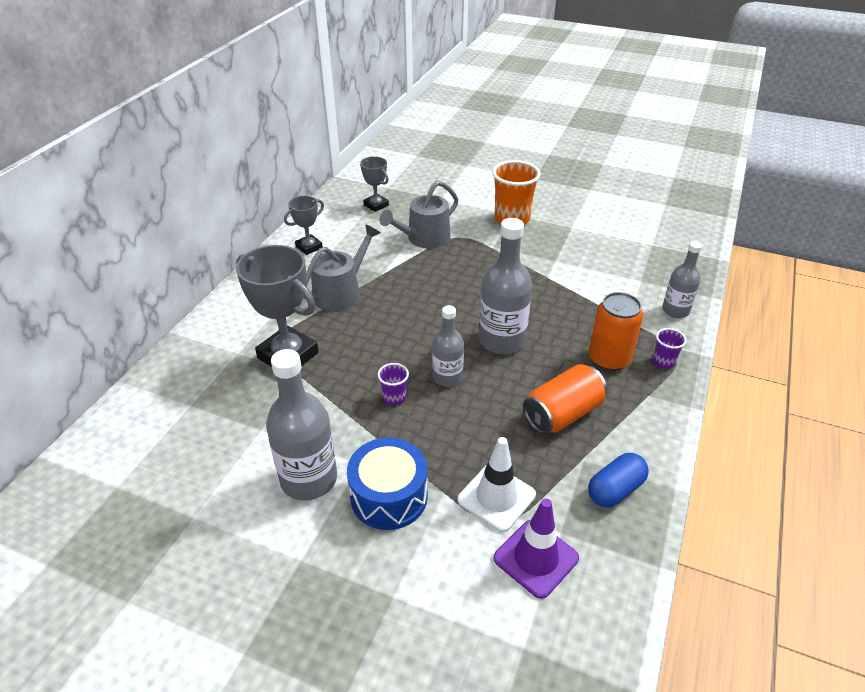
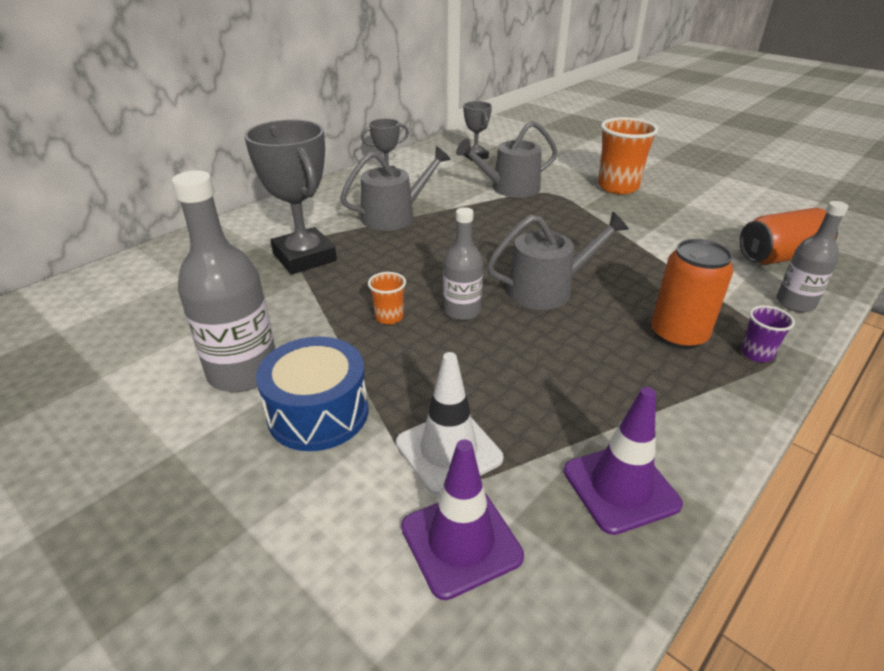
camera: 20 degrees right, 5 degrees down
purple cup [378,363,409,406] -> orange cup [368,272,406,324]
grey bottle [479,218,532,354] -> grey watering can [487,212,629,310]
orange can [523,364,607,434] -> orange can moved to [740,208,838,265]
blue capsule [588,453,649,507] -> purple traffic cone [564,387,683,535]

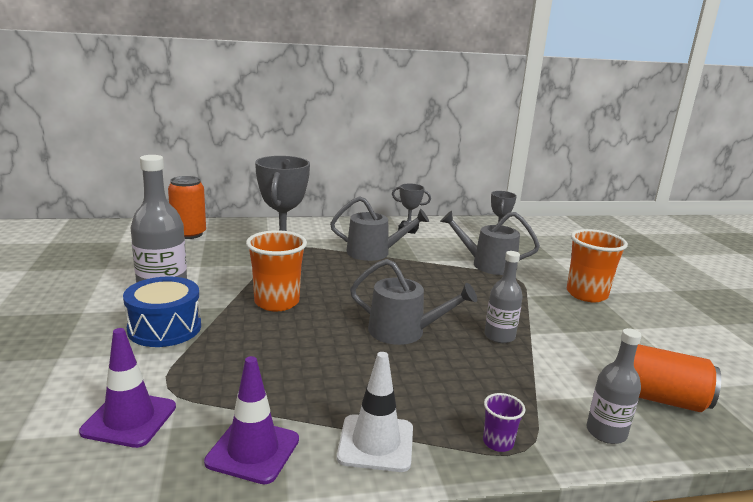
camera: 35 degrees right, 15 degrees down
orange cup [368,272,406,324] -> orange cup [246,230,307,311], size x2.04
white traffic cone [396,352,503,495] -> white traffic cone moved to [337,352,413,472]
grey bottle [443,207,483,320] -> grey bottle moved to [484,251,523,343]
orange can [651,239,733,349] -> orange can moved to [168,176,206,239]

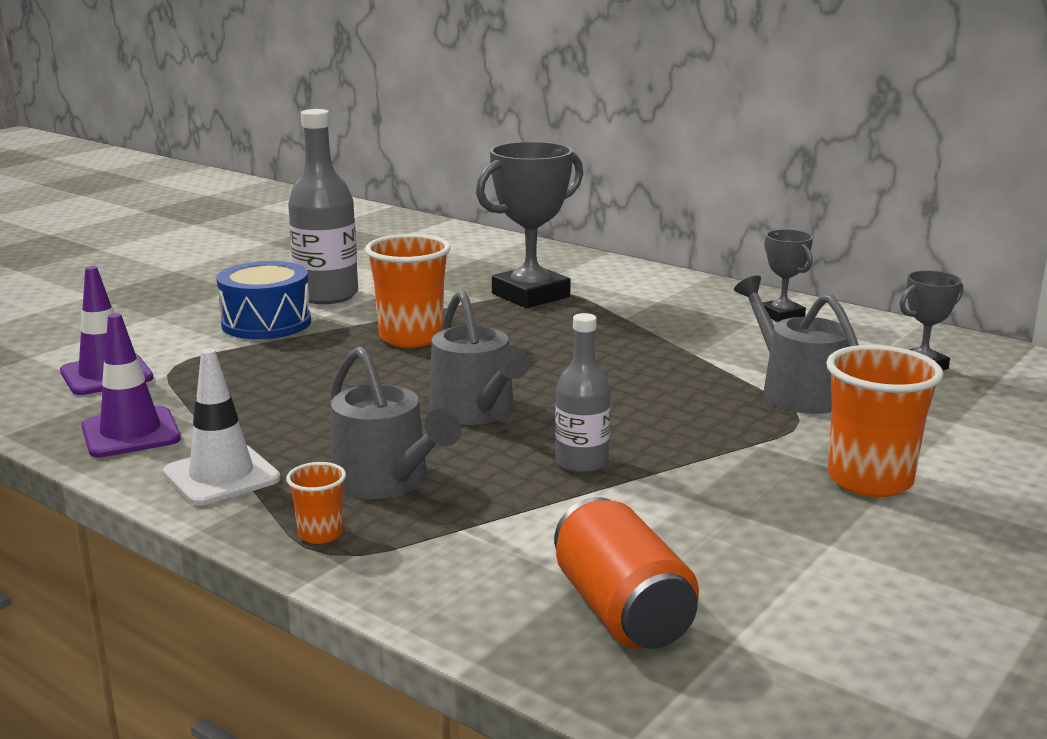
camera: 50 degrees right, 0 degrees up
orange can [168,176,206,239] -> none
grey watering can [330,196,429,261] -> grey watering can moved to [330,346,461,499]
purple cup [483,393,526,452] -> orange cup [286,462,346,544]
grey bottle [586,328,642,444] -> none

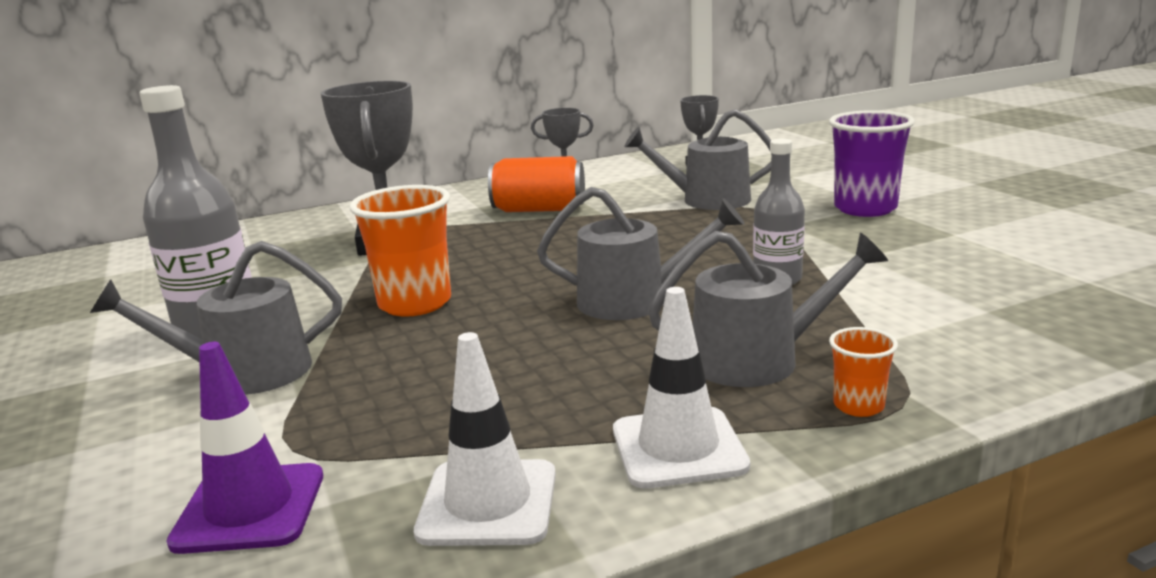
camera: 60 degrees left, 0 degrees up
purple traffic cone [81,313,181,458] -> white traffic cone [414,332,556,546]
blue drum [216,261,311,339] -> grey watering can [90,241,342,395]
orange can [554,497,699,649] -> orange can moved to [488,156,585,212]
orange cup [826,345,943,497] -> purple cup [829,110,915,217]

